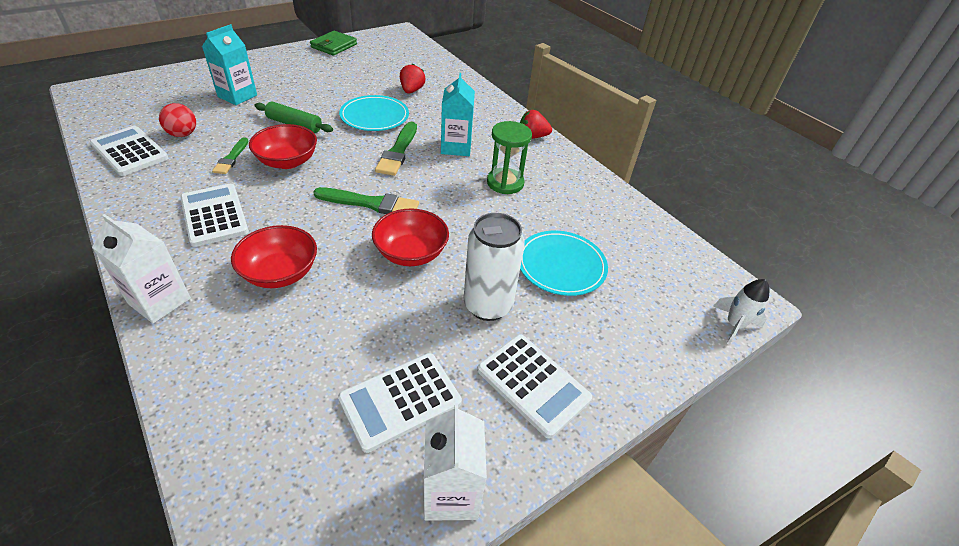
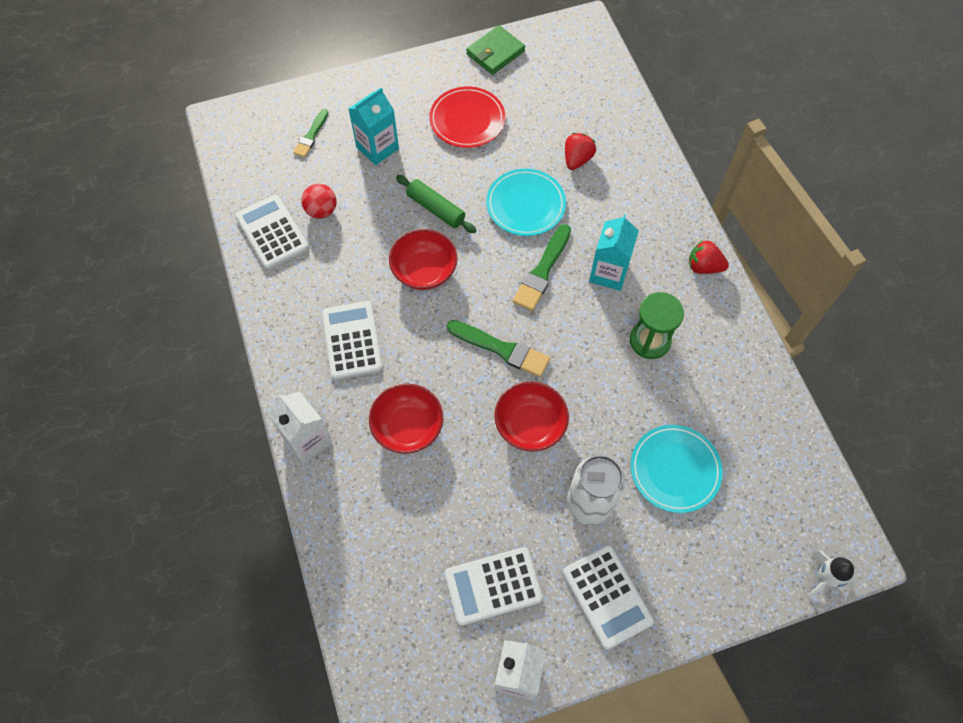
camera: 20 degrees right, 20 degrees up
green brush [212,137,248,174] -> green brush moved to [293,109,328,157]
none -> red plate [429,87,505,148]

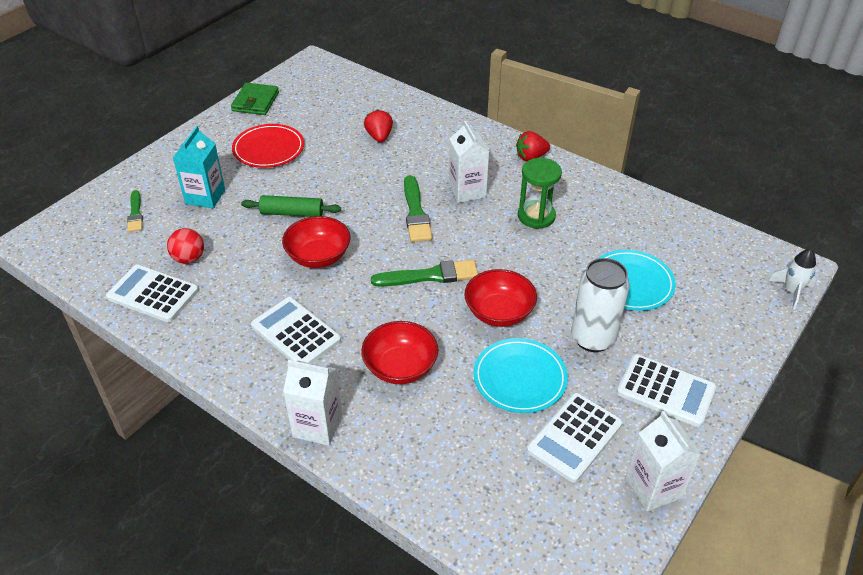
camera: 35 degrees left, 20 degrees down
turquoise plate [486,169,566,236] -> turquoise plate moved to [473,338,568,413]
turquoise carton [589,214,639,291] -> white carton [449,121,489,203]

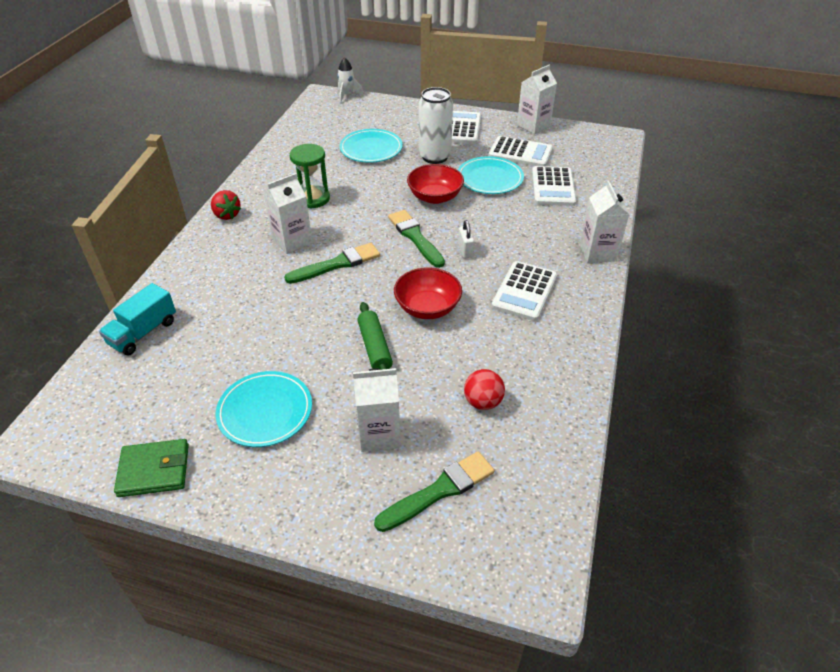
camera: 110 degrees left, 0 degrees up
white calculator [106,264,199,322] -> white calculator moved to [532,166,577,206]
green brush [127,190,143,232] -> green brush [374,451,495,532], size x1.60
turquoise carton [173,126,225,208] -> white carton [353,368,401,452]
red plate [232,124,304,168] -> turquoise plate [215,371,312,447]
red bowl [361,321,438,384] -> none
red strawberry [364,109,393,143] -> none
none -> turquoise truck [99,283,176,355]
none -> white padlock [458,220,474,258]

